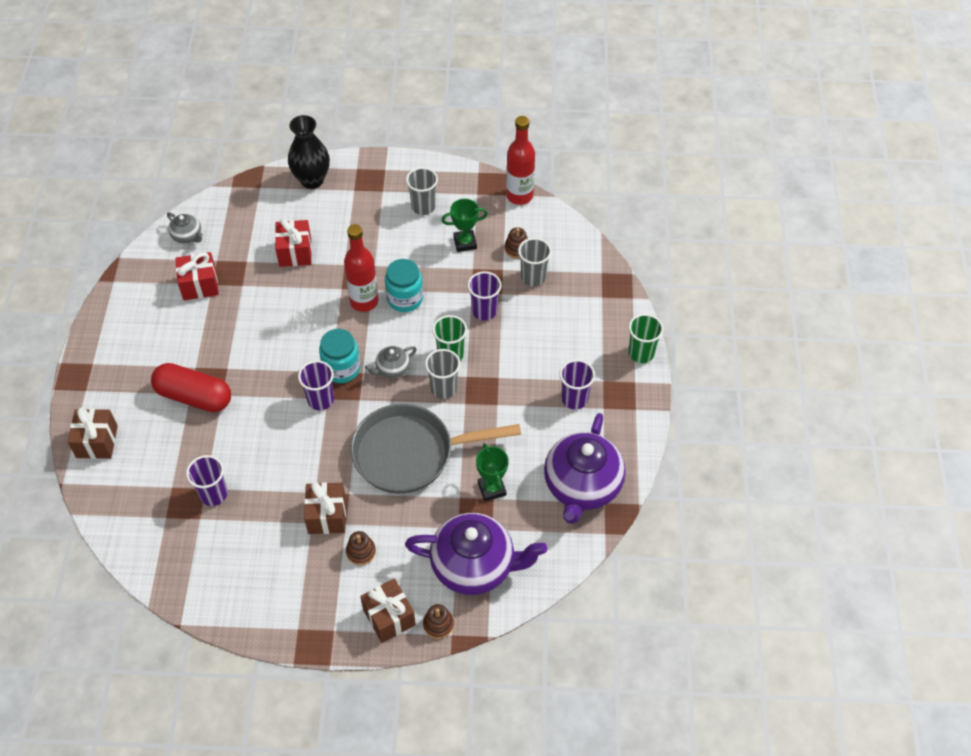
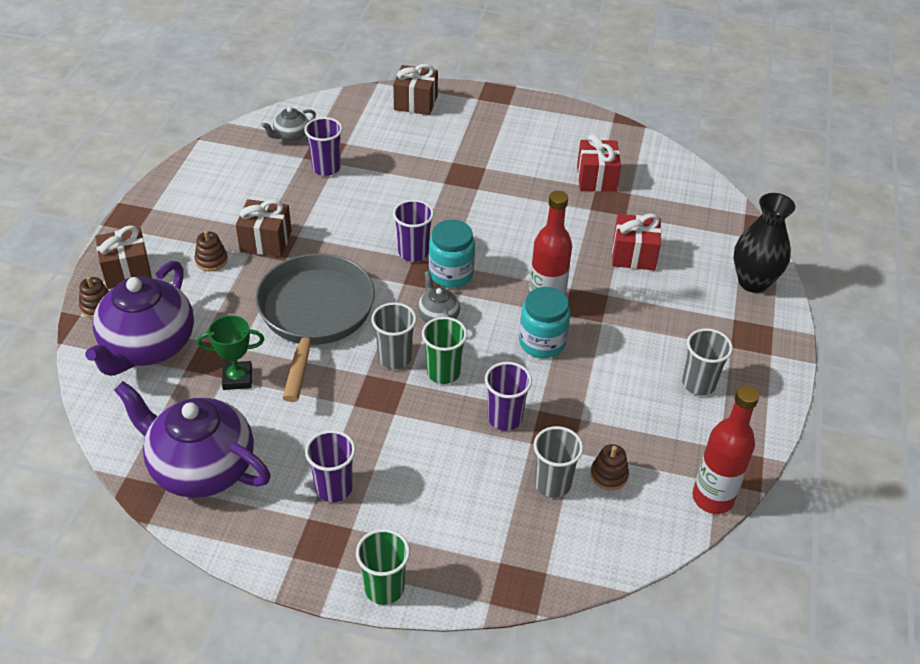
camera: 100 degrees right, 10 degrees down
red capsule [151,363,231,412] -> none
grey teapot [167,212,203,243] -> grey teapot moved to [262,107,316,142]
green trophy [441,199,488,252] -> none

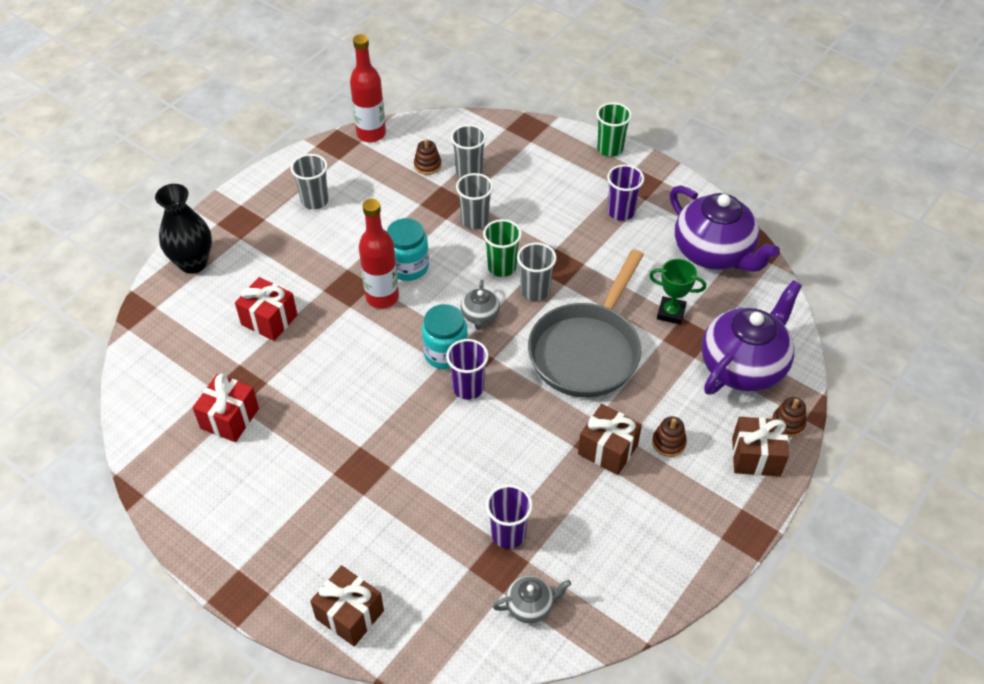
camera: 155 degrees left, 5 degrees up
purple cup [485,362,532,431] -> grey cup [456,173,493,229]

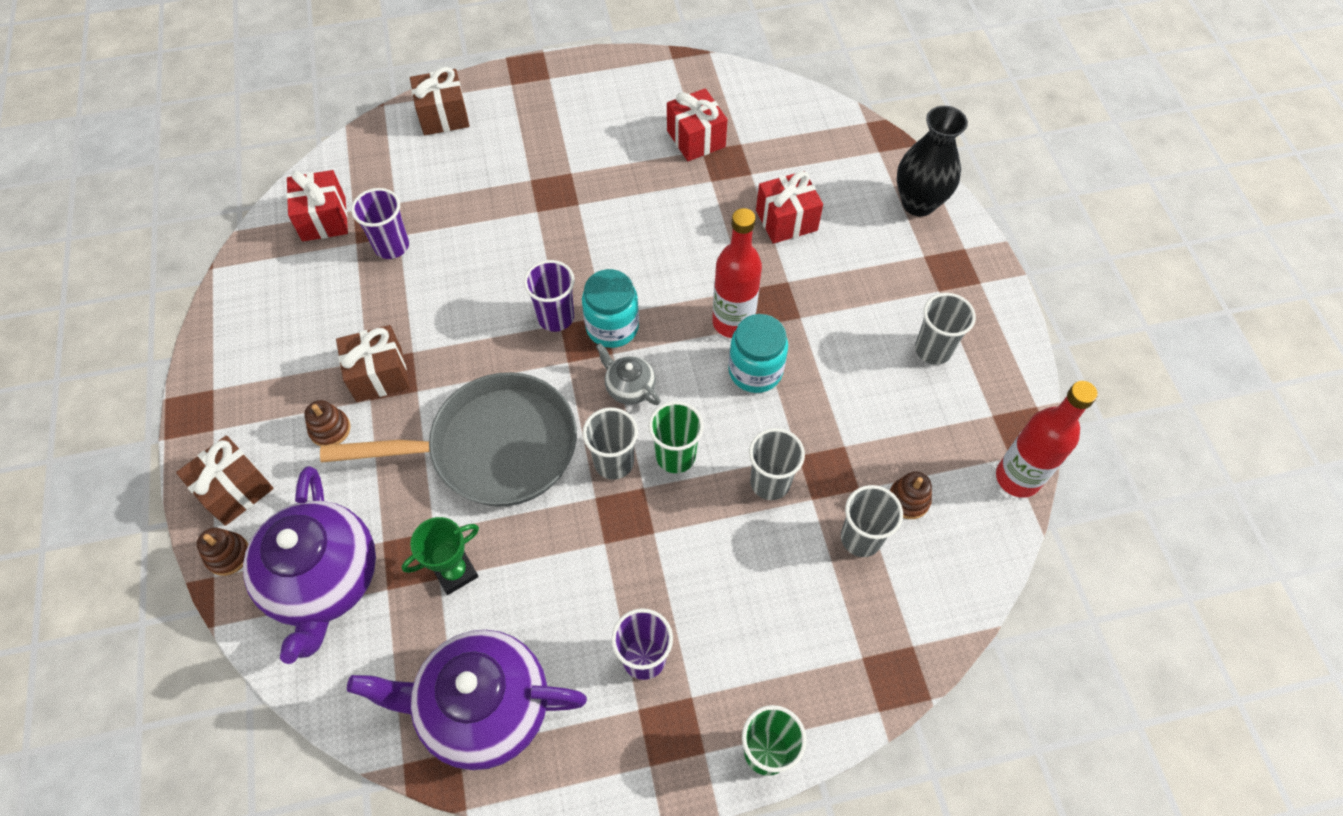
camera: 130 degrees right, 10 degrees up
grey teapot [493,576,571,623] -> red gift [286,170,348,241]
grey pan [528,249,644,398] -> grey pan turned 105 degrees clockwise [320,372,577,507]

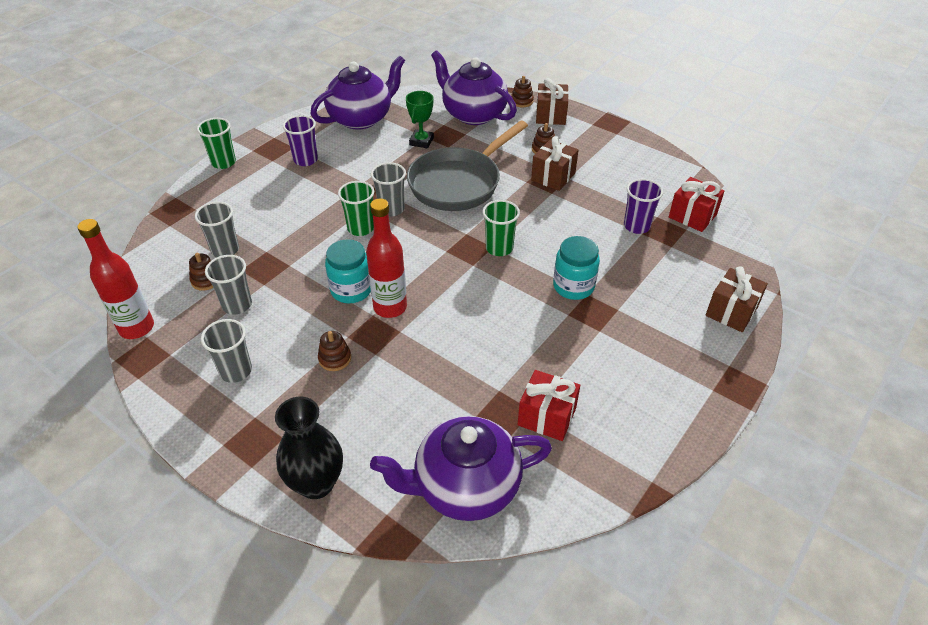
camera: 140 degrees right, 15 degrees down
purple cup [524,260,575,332] -> green cup [483,200,520,256]
turquoise jar [582,269,639,348] -> turquoise jar moved to [553,236,600,300]
grey teapot [596,343,661,405] -> none
grey cup [749,428,805,500] -> grey cup moved to [205,255,252,315]
red gift [756,171,823,244] -> none
none -> brown stacking toy [318,331,351,371]
none -> purple teapot [370,416,552,521]

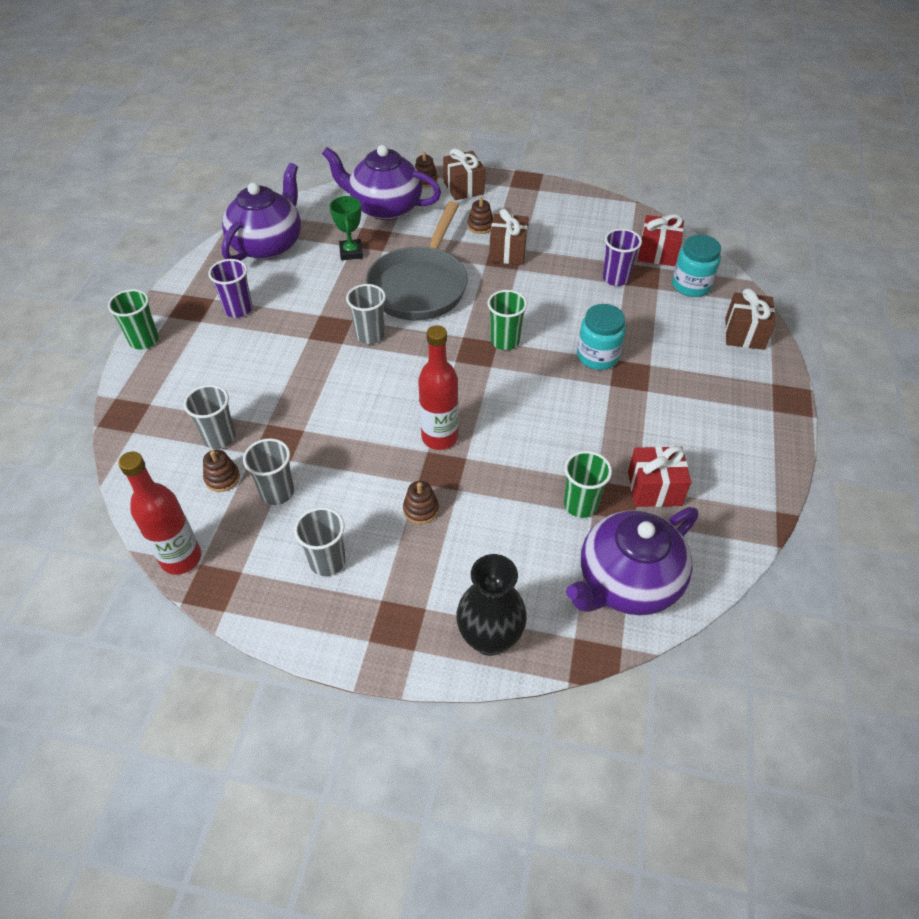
camera: 25 degrees left, 5 degrees up
turquoise jar [325,239,371,303] -> turquoise jar moved to [672,235,721,297]
green cup [338,181,374,236] -> green cup moved to [564,451,612,518]

